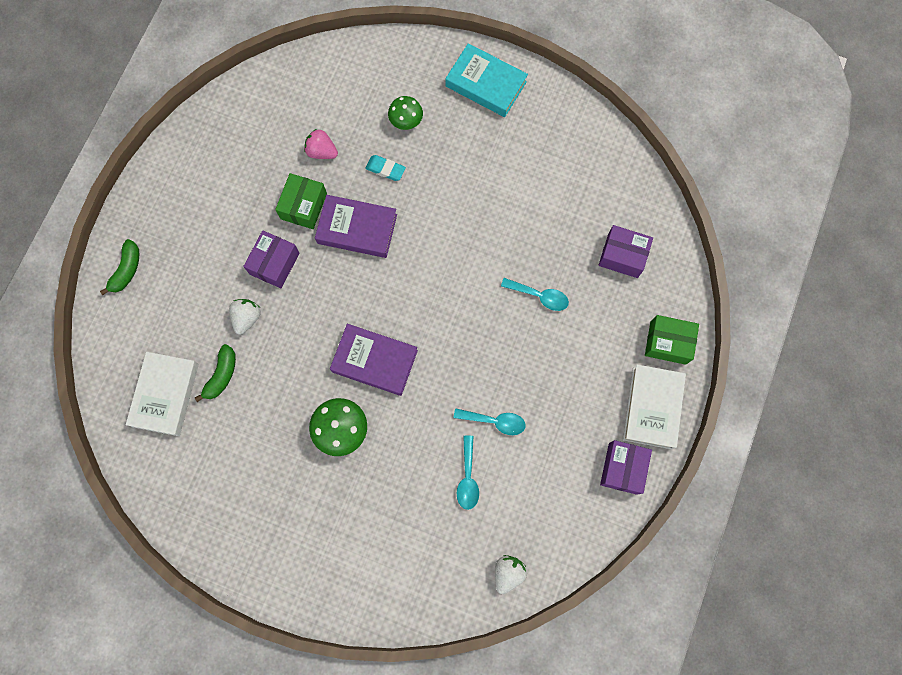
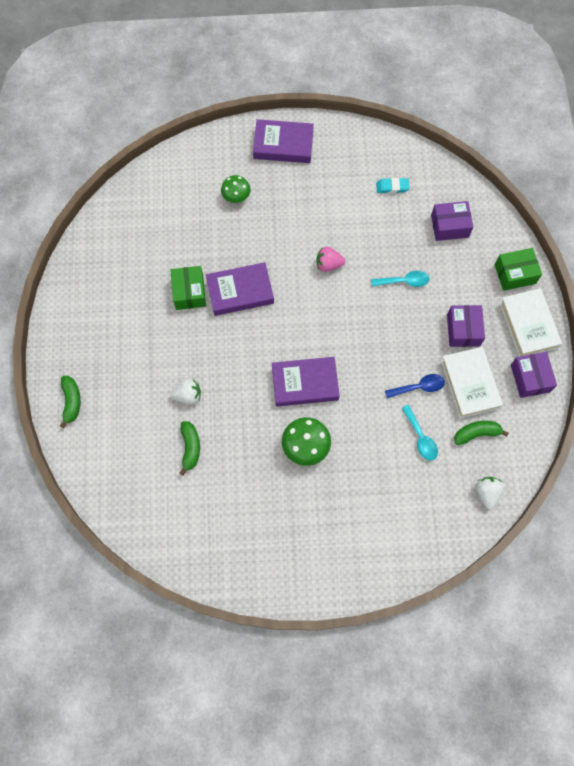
camera: 25 degrees left, 5 degrees down
white book [126,352,199,436] -> white book moved to [441,347,503,419]
white strawberry [229,299,261,335] -> white strawberry turned 90 degrees clockwise [170,378,201,405]
purple box [243,231,300,288] -> purple box moved to [447,305,485,347]
pink strawberry [304,129,338,159] -> pink strawberry moved to [316,247,346,272]
turquoise eraser [365,155,406,181] -> turquoise eraser moved to [376,178,410,194]
turquoise book [445,43,528,117] -> purple book [253,119,314,163]
turquoise spoon [454,408,526,435] -> blue spoon [385,374,445,398]
none -> green banana [454,421,509,445]

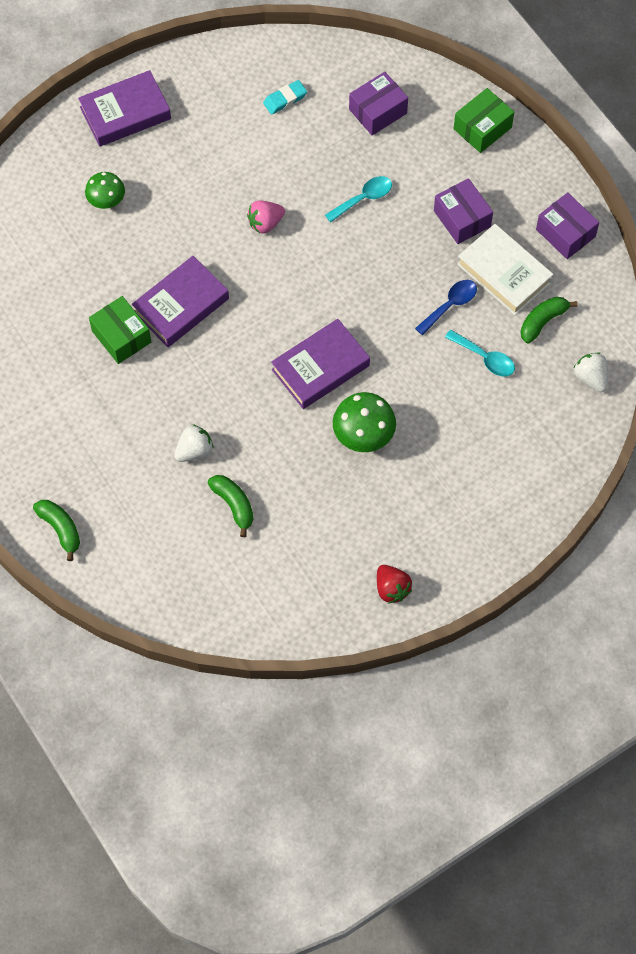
camera: 30 degrees left, 5 degrees down
white book [499,288,562,357] -> none
none -> red strawberry [377,565,412,604]

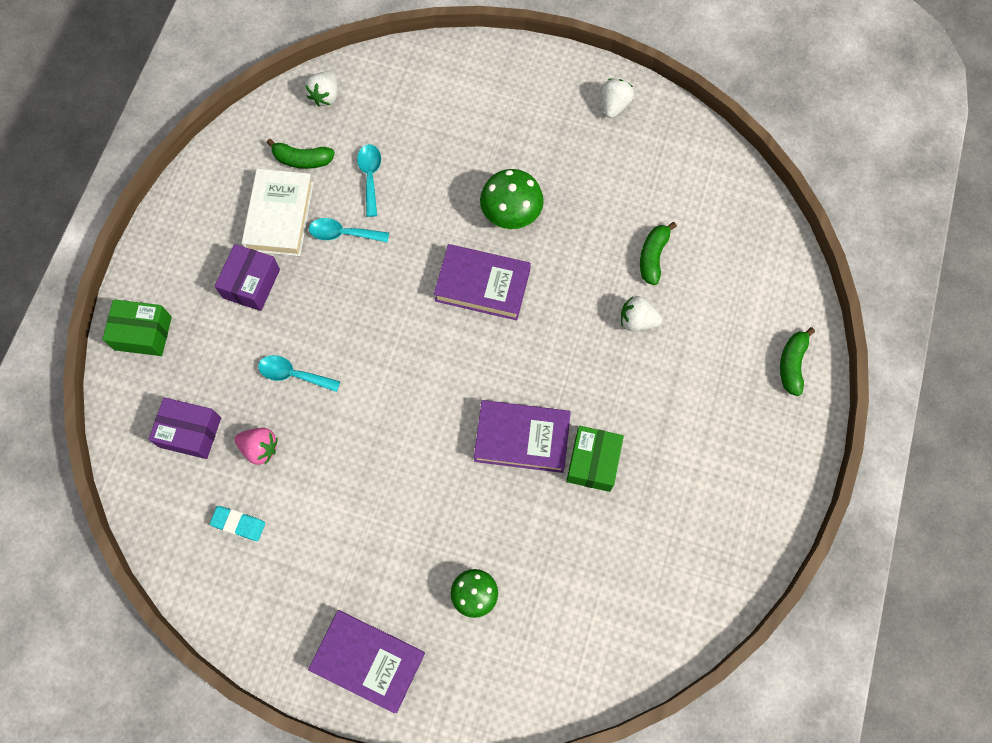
camera: 130 degrees left, 5 degrees up
pink strawberry [247,200,285,234] -> pink strawberry moved to [235,428,278,465]
red strawberry [377,565,412,604] -> white strawberry [601,78,634,118]
blue spoon [415,280,477,335] -> turquoise spoon [309,218,389,243]
purple box [536,192,599,259] -> none

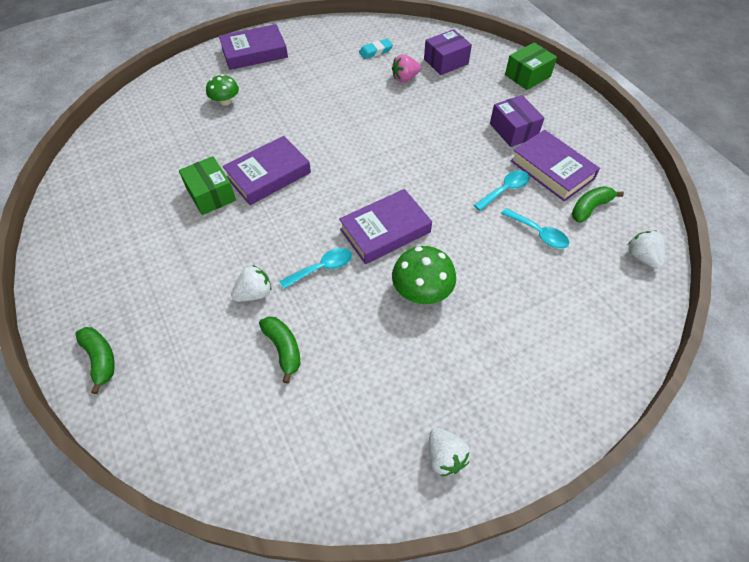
camera: 135 degrees right, 15 degrees down
white book [241,169,314,256] -> purple book [510,130,600,202]
turquoise spoon [258,355,341,392] -> turquoise spoon moved to [279,248,352,289]

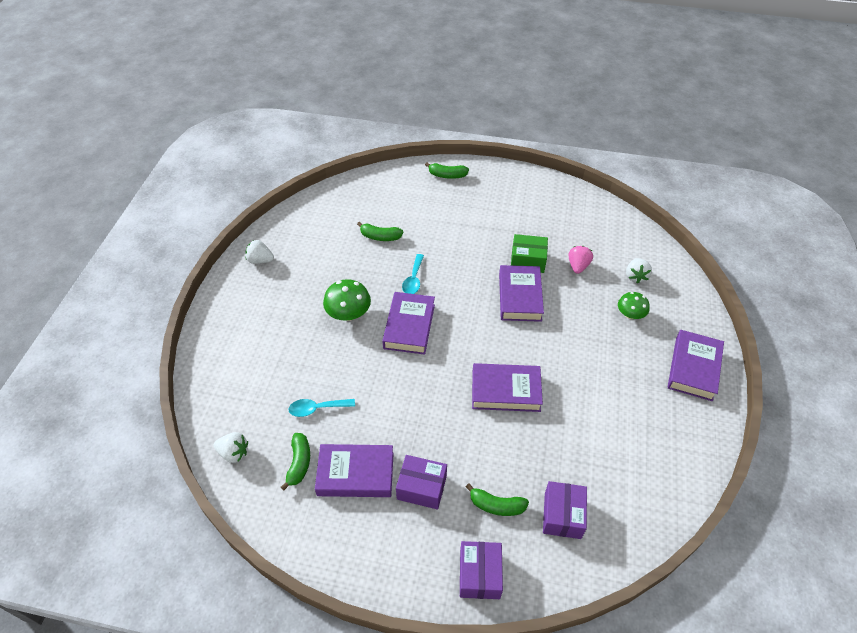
camera: 130 degrees right, 5 degrees down
white strawberry [231,265,272,302] -> white strawberry moved to [626,258,652,283]
turquoise eraser [359,39,393,59] -> none
pink strawberry [392,54,421,82] -> pink strawberry moved to [568,246,593,274]
turquoise spoon [474,170,530,211] -> none
green box [505,42,557,90] -> purple box [460,541,503,599]
none -> green banana [466,483,529,516]
none -> purple book [472,363,543,412]

